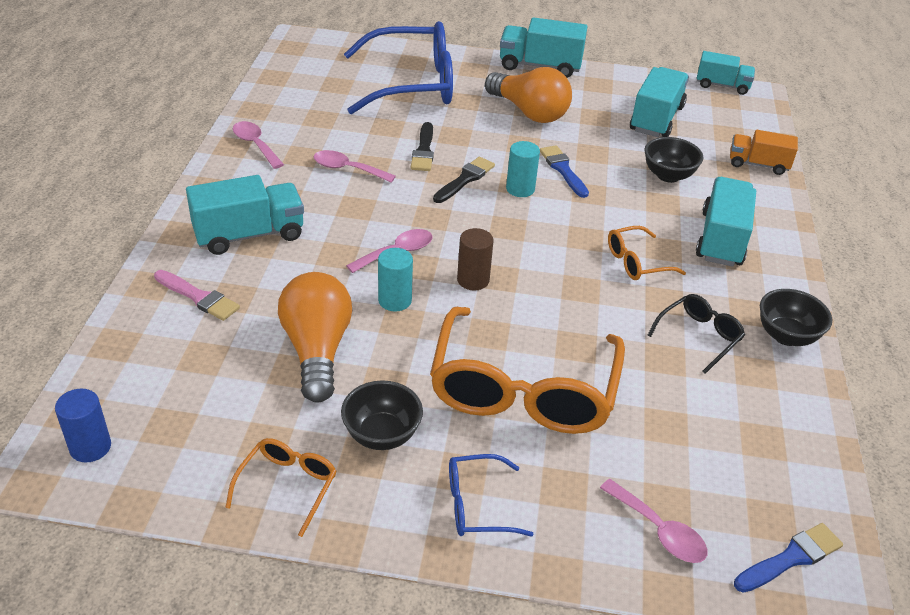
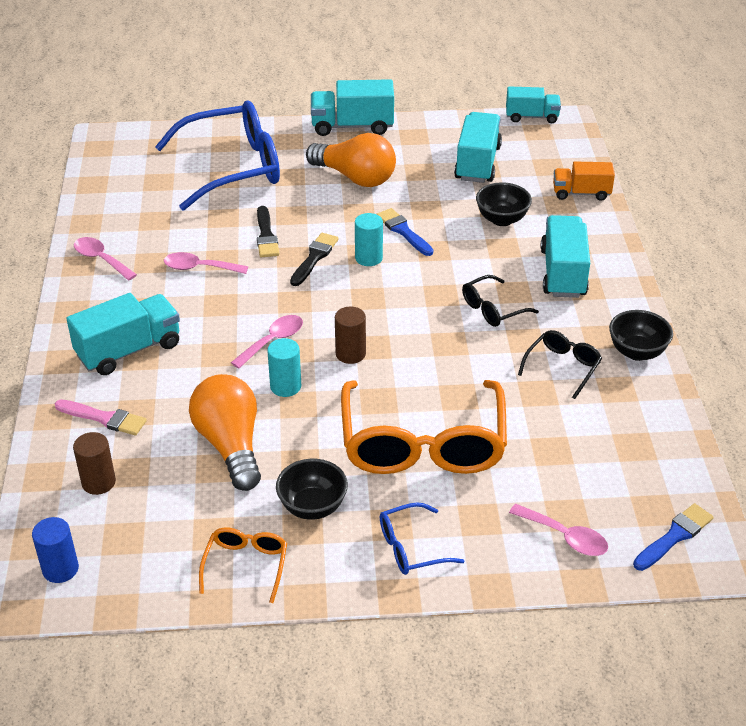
camera: 10 degrees left, 0 degrees up
orange glasses [608,226,686,280] -> black glasses [462,275,539,327]
none -> brown cylinder [73,432,116,495]

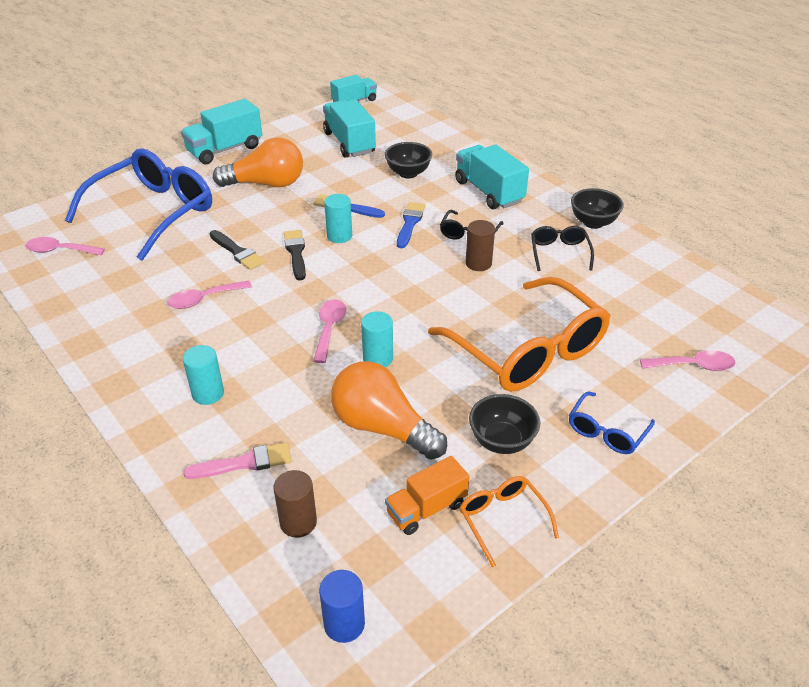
camera: 35 degrees left, 0 degrees up
turquoise truck [66,293,180,375] -> turquoise cylinder [183,345,224,405]
pink spoon [74,237,137,281] -> pink spoon moved to [25,237,105,255]
brown cylinder [335,307,366,364] -> brown cylinder moved to [465,220,495,271]
orange truck [553,162,615,201] -> orange truck moved to [385,456,469,535]
blue brush [633,503,714,571] -> blue brush moved to [397,202,426,248]

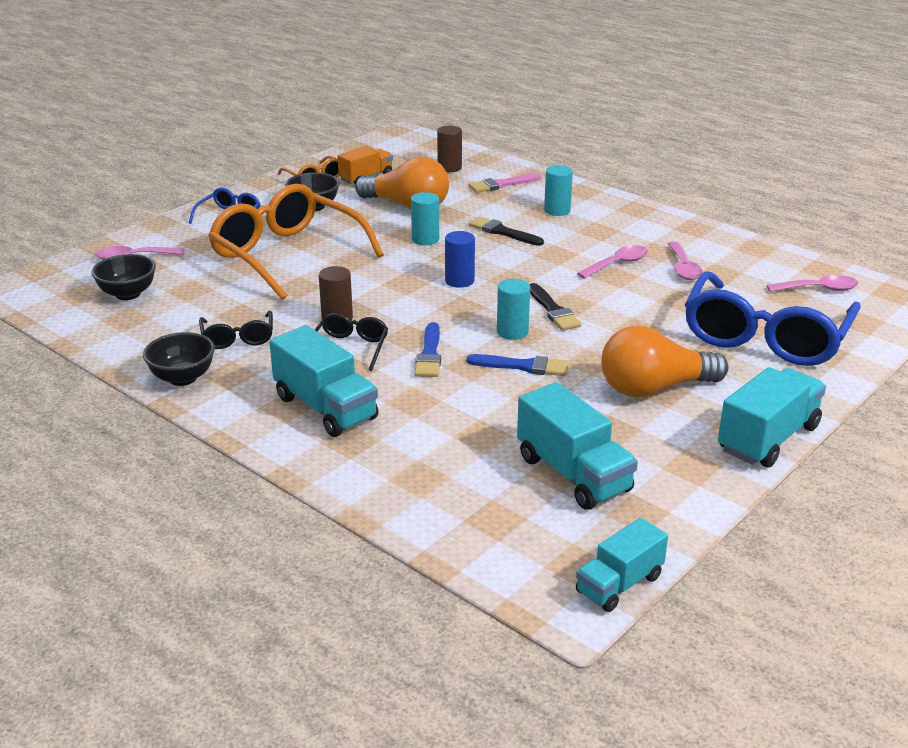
camera: 170 degrees right, 10 degrees down
black brush [210,230,265,270] -> black brush moved to [469,216,544,246]
pink spoon [313,299,346,363] -> pink spoon moved to [668,242,703,280]
blue cylinder [319,570,365,643] -> blue cylinder moved to [445,231,475,288]
black bowl [385,142,432,178] -> black bowl moved to [91,254,156,300]

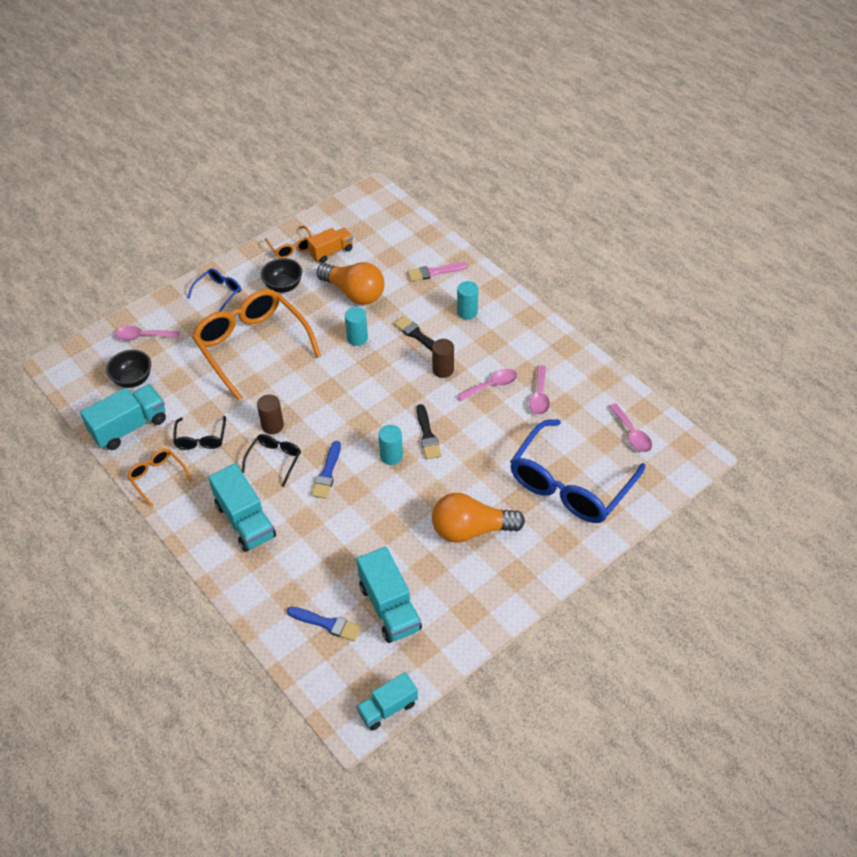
camera: 10 degrees right, 20 degrees up
black bowl [143,332,215,386] -> orange glasses [127,449,192,507]
brown cylinder [437,126,462,172] -> brown cylinder moved to [432,339,454,378]
blue cylinder [445,231,475,288] -> none
blue brush [466,354,569,376] -> blue brush moved to [287,607,361,641]
turquoise truck [718,367,826,468] -> turquoise truck moved to [80,384,166,450]
pink spoon [767,275,859,292] -> pink spoon turned 60 degrees clockwise [609,404,652,452]

